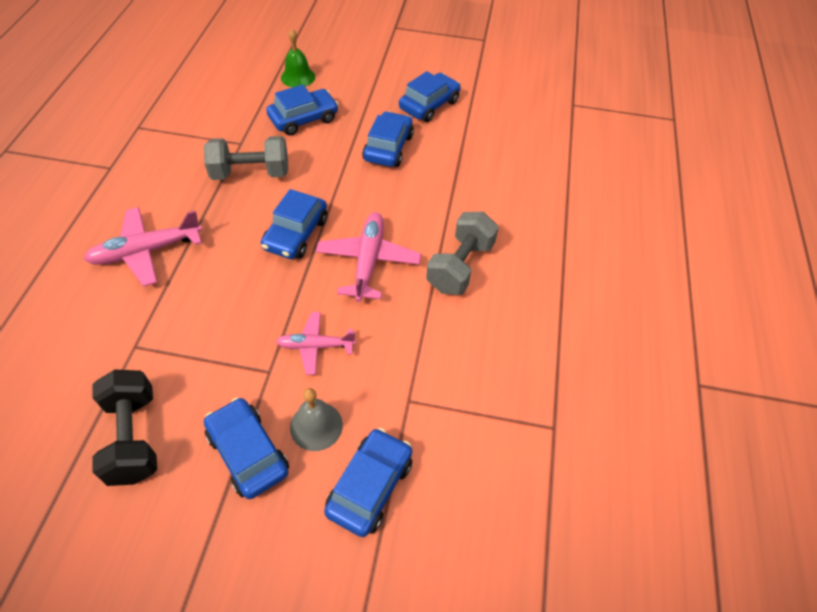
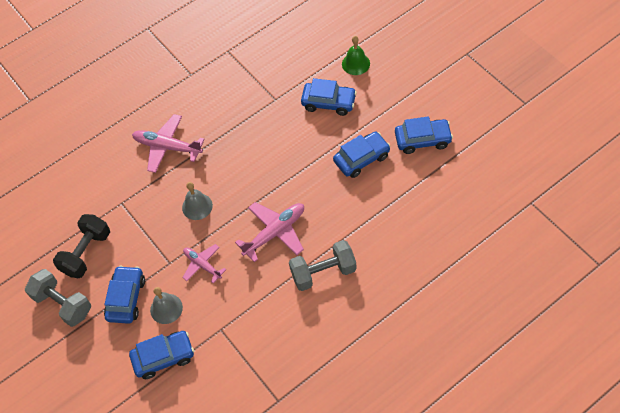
camera: 50 degrees right, 5 degrees up
grey dumbbell [204,136,288,180] -> grey dumbbell moved to [25,269,91,327]
blue car [261,189,328,259] -> none
none -> grey bell [182,182,213,220]

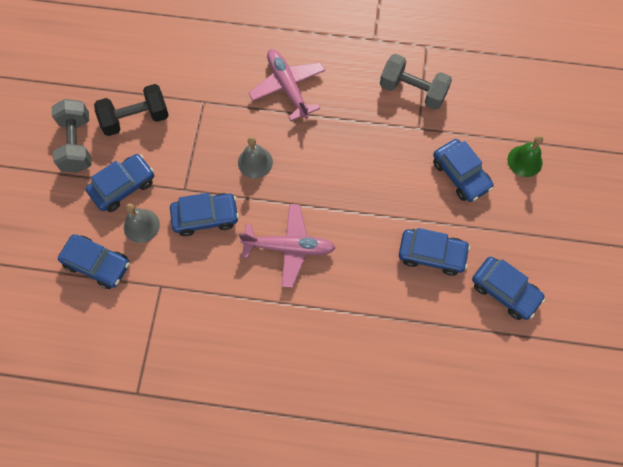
camera: 40 degrees right, 10 degrees up
pink plane [183,244,226,283] -> blue car [170,193,239,236]
grey dumbbell [289,240,357,291] -> grey dumbbell moved to [380,54,452,110]

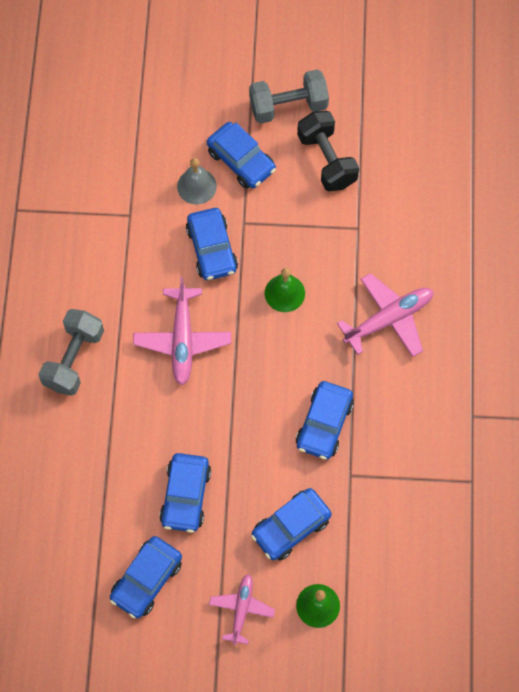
camera: 85 degrees right, 0 degrees up
blue car [58,234,130,289] -> blue car moved to [296,381,354,459]
grey bell [238,137,273,178] -> green bell [265,268,305,312]
grey dumbbell [380,54,452,110] -> grey dumbbell moved to [38,309,104,396]
none -> pink plane [209,574,275,645]

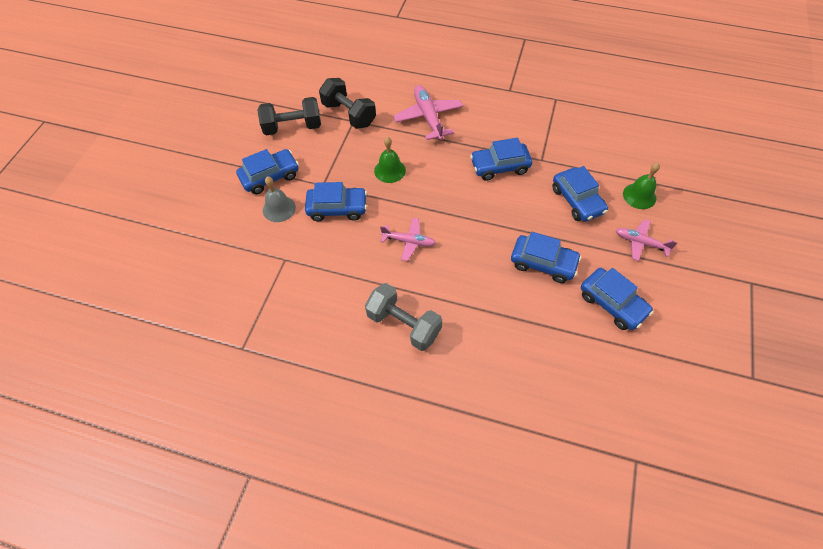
camera: 75 degrees left, 10 degrees down
pink plane [133,277,231,385] -> pink plane [380,218,436,261], size x0.63
grey dumbbell [249,69,329,124] -> none
blue car [296,381,354,459] -> blue car turned 135 degrees clockwise [470,138,532,181]
none -> black dumbbell [319,78,376,129]

